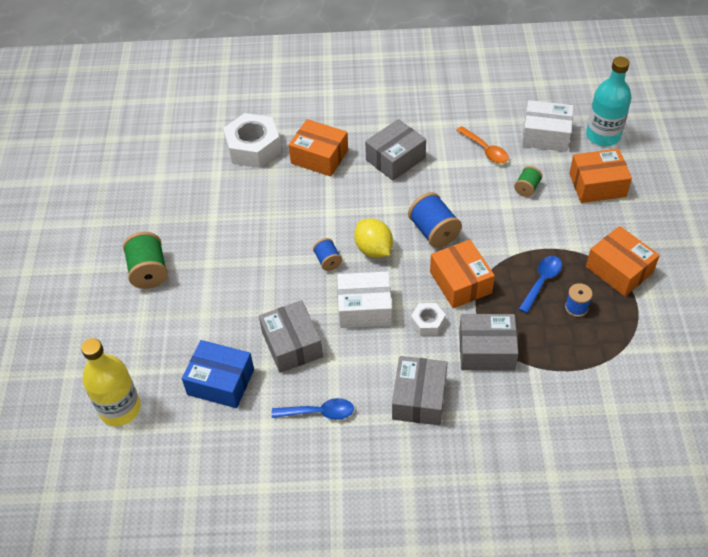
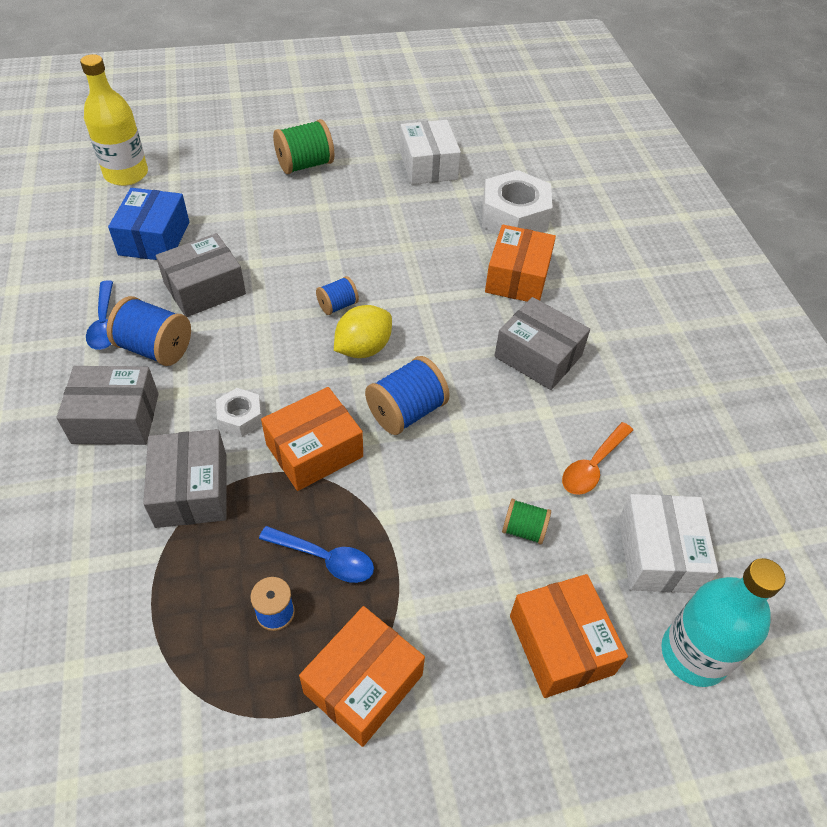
camera: 75 degrees right, 0 degrees up
white box [337,272,392,328] -> white box moved to [400,120,461,185]
none -> blue spool [106,296,191,366]

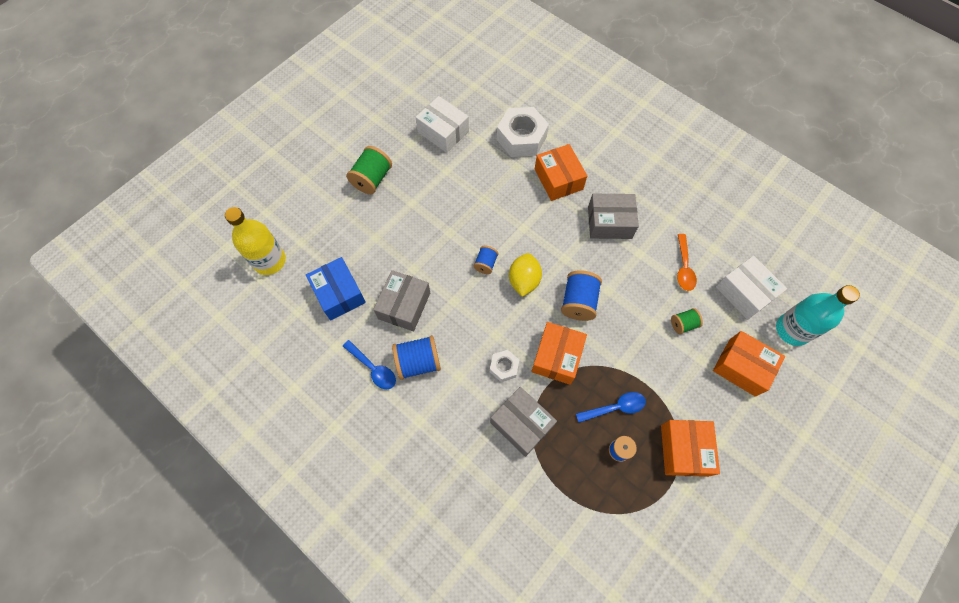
camera: 35 degrees left, 15 degrees up
grey box [56,366,159,445] -> none

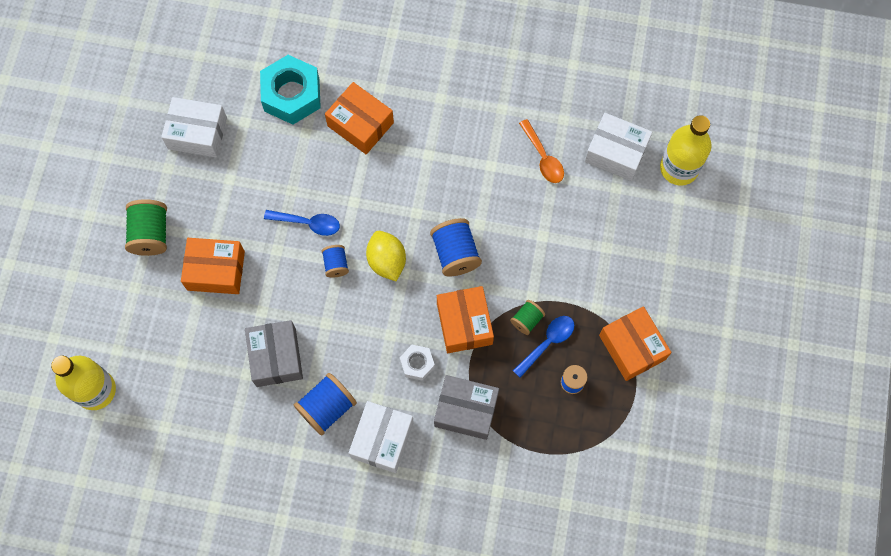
camera: 30 degrees left, 5 degrees up
blue box [306,257,366,320] -> none
blue spoon [343,340,396,389] -> blue spoon moved to [264,210,340,236]
white nut [497,107,549,157] -> turquoise nut [260,55,321,125]
grey box [588,194,639,239] -> none
green spool [671,308,703,334] -> green spool moved to [510,300,545,335]
orange box [713,331,785,397] -> orange box moved to [181,238,245,294]
turquoise bottle [776,285,860,346] -> yellow bottle [660,115,712,185]
none -> white box [349,401,414,473]

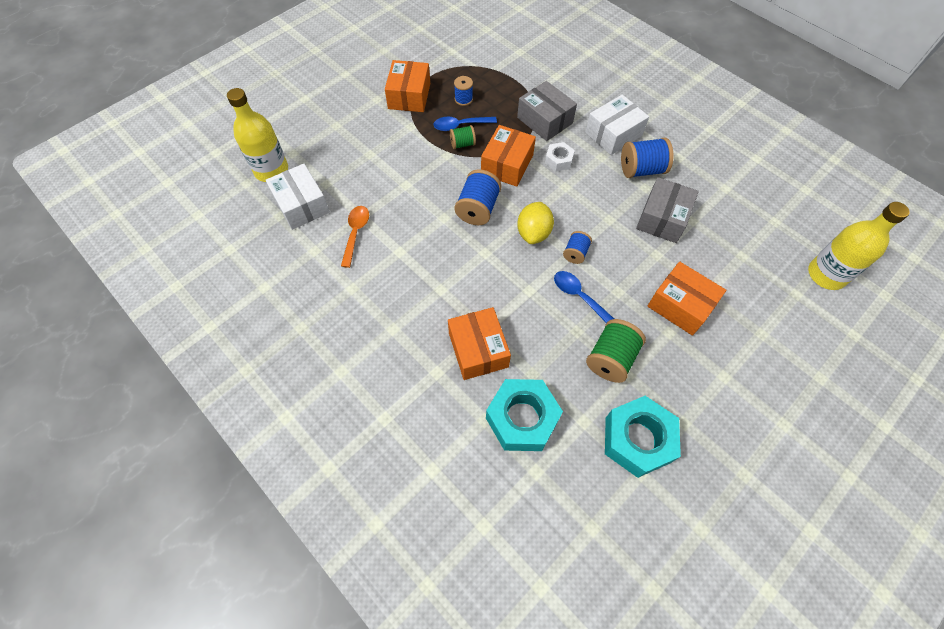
camera: 145 degrees left, 10 degrees down
green spool [125,199,167,256] -> green spool moved to [586,319,646,383]
white box [161,97,227,158] -> turquoise nut [605,396,681,478]

